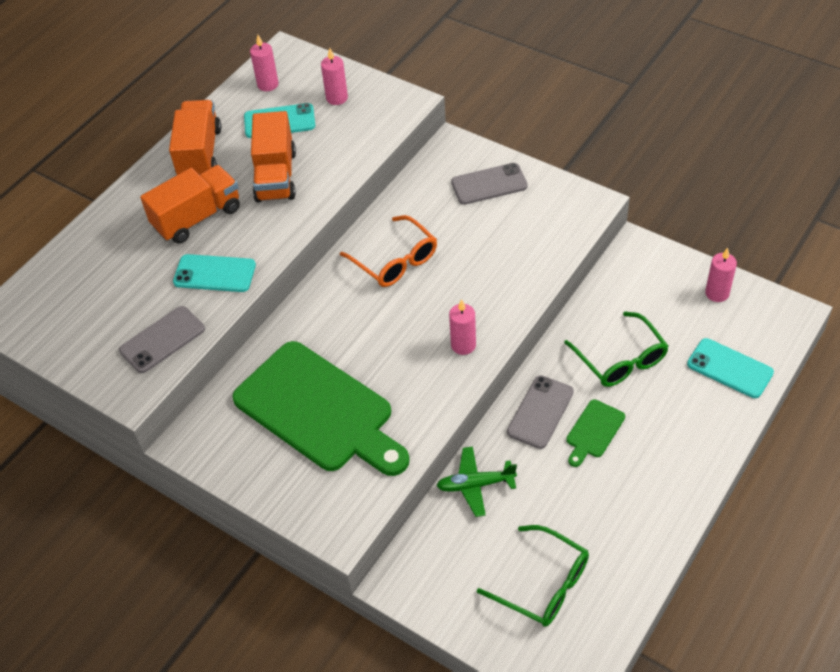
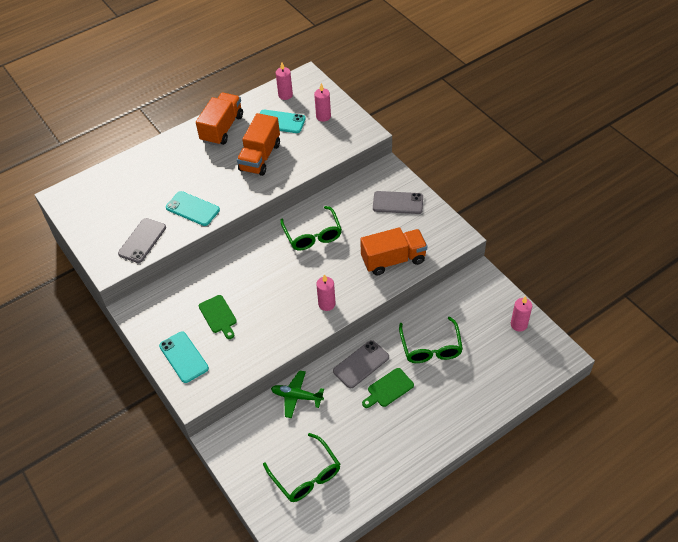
camera: 20 degrees right, 0 degrees up
grey phone [119,306,205,373] -> grey phone turned 45 degrees counterclockwise [118,218,166,263]
orange truck [140,165,240,244] -> orange truck moved to [360,227,427,276]
green cutting board [232,341,410,476] -> green cutting board [199,295,237,339], size x0.42
orange glasses [340,215,437,287] -> green glasses [280,206,342,250]
turquoise phone [687,338,774,398] -> turquoise phone moved to [159,331,209,383]

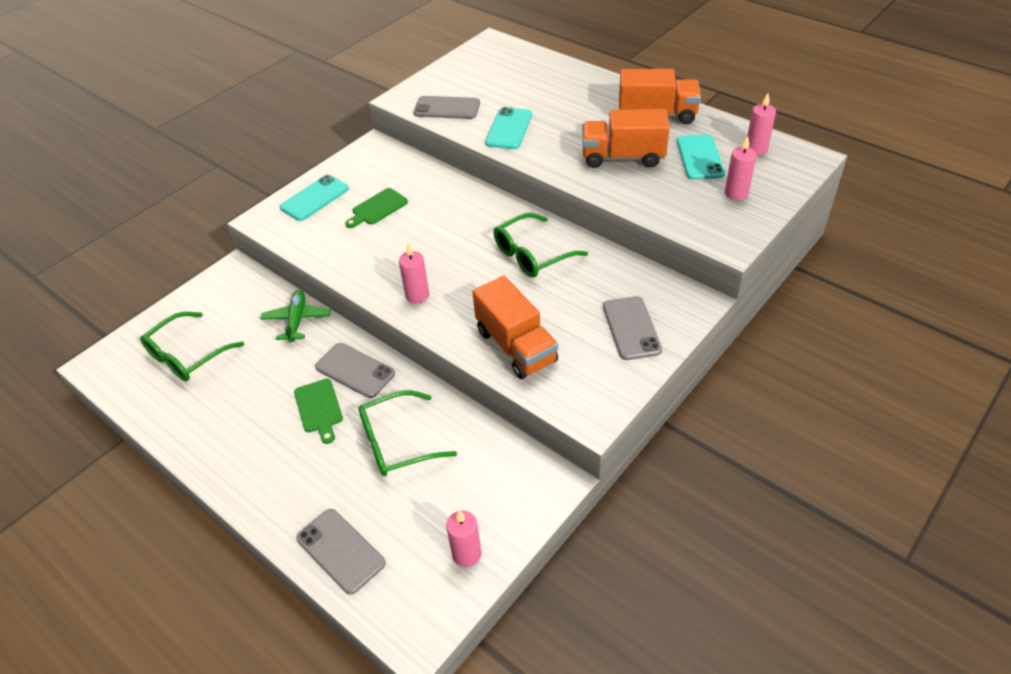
camera: 75 degrees right, 5 degrees down
green cutting board [362,368,414,408] -> green cutting board turned 150 degrees counterclockwise [294,379,343,444]
none -> grey phone [296,509,386,595]

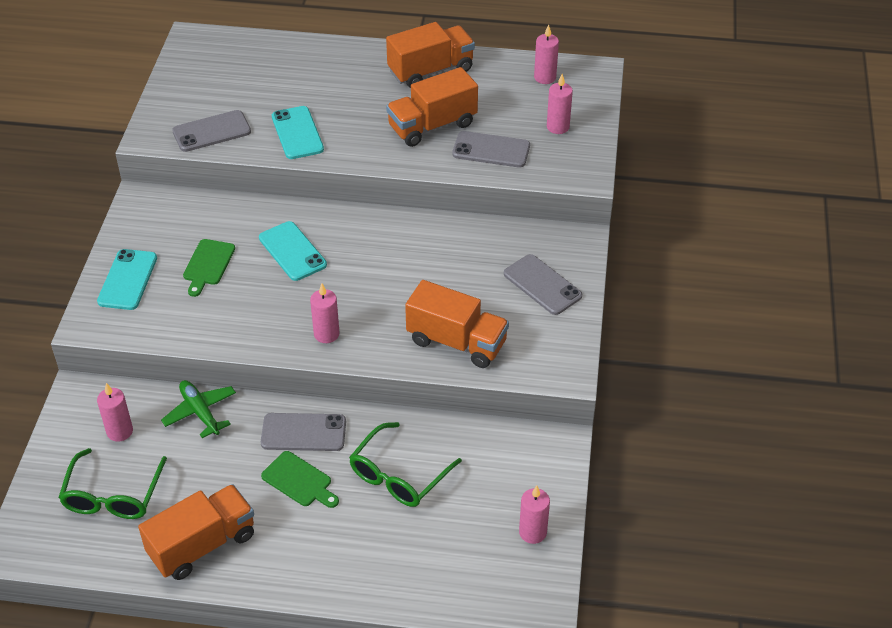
camera: 35 degrees left, 0 degrees up
grey phone [296,509,386,595] -> grey phone moved to [452,131,530,167]
green glasses [494,213,588,277] -> none
turquoise phone [677,134,725,180] -> turquoise phone moved to [259,221,327,281]
none -> pink candle [97,383,133,442]
none -> orange truck [138,484,254,580]

